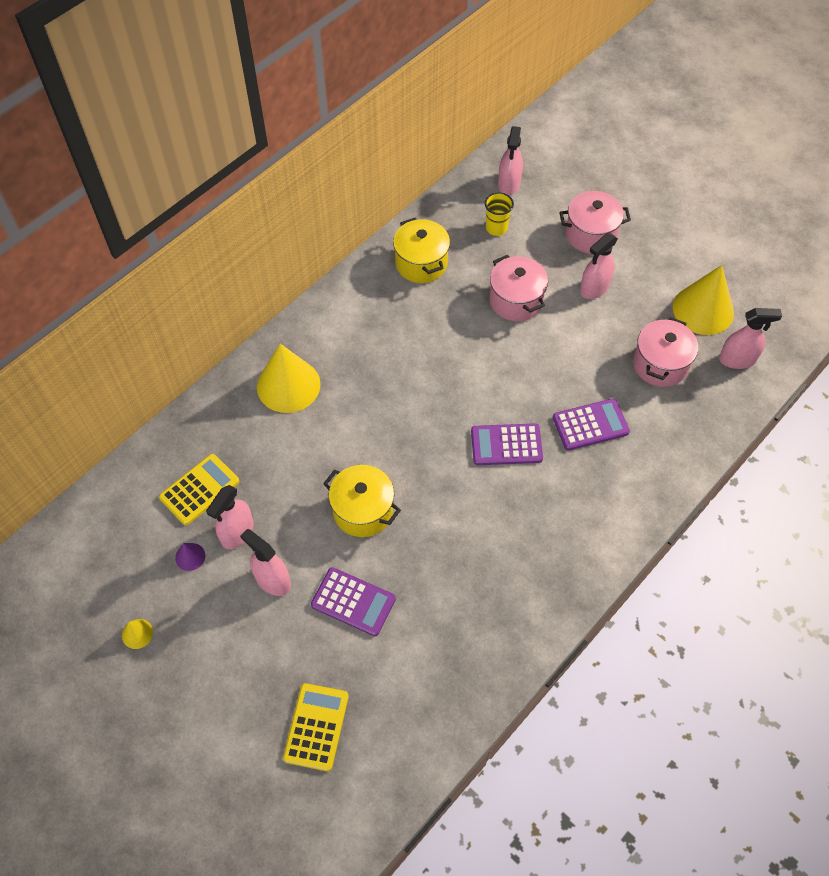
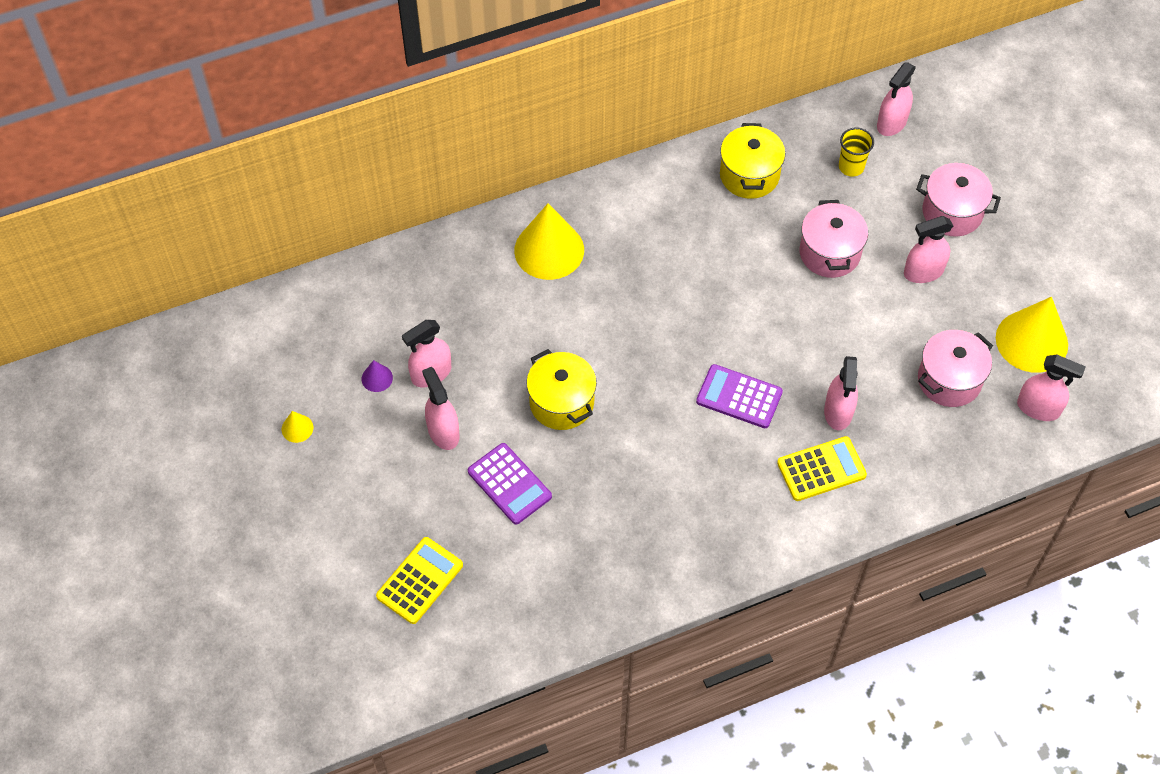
camera: 25 degrees right, 0 degrees up
yellow calculator [159,454,239,525] -> yellow calculator moved to [777,436,867,501]
purple calculator [553,398,630,450] -> pink spray bottle [824,356,858,430]

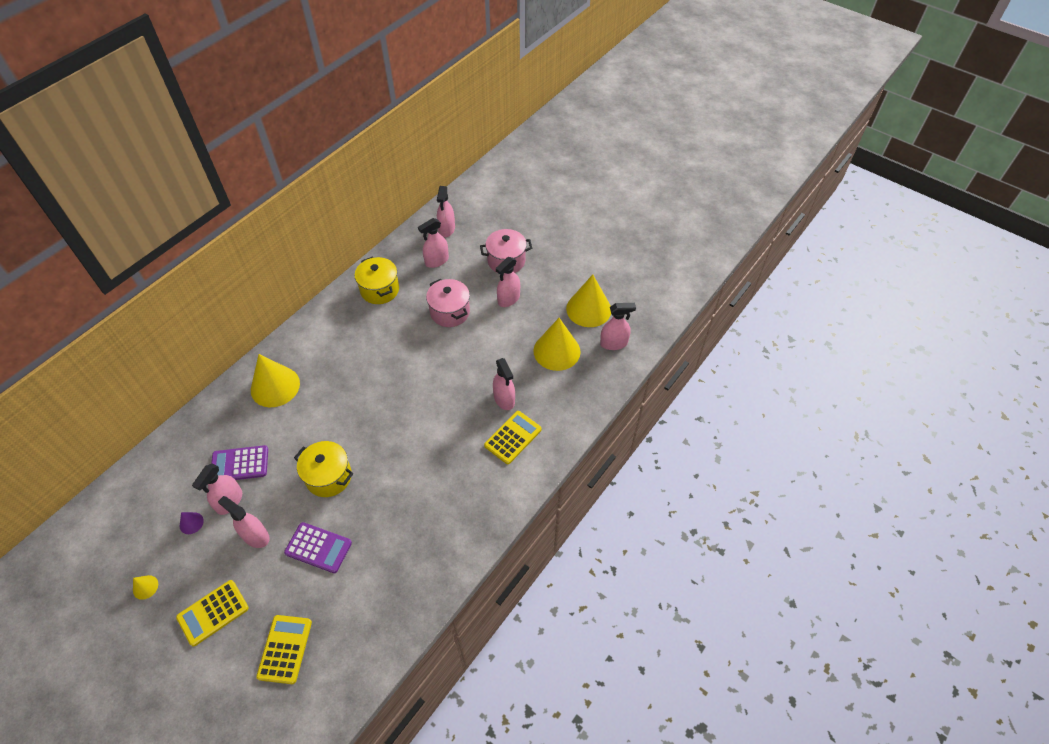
camera: 30 degrees left, 5 degrees down
purple calculator [696,364,783,428] -> purple calculator moved to [211,445,268,480]
yellow cup [839,128,874,176] -> pink spray bottle [418,218,449,268]
pink pot [918,330,993,407] -> yellow cone [533,318,581,371]
none -> yellow calculator [176,580,249,646]

